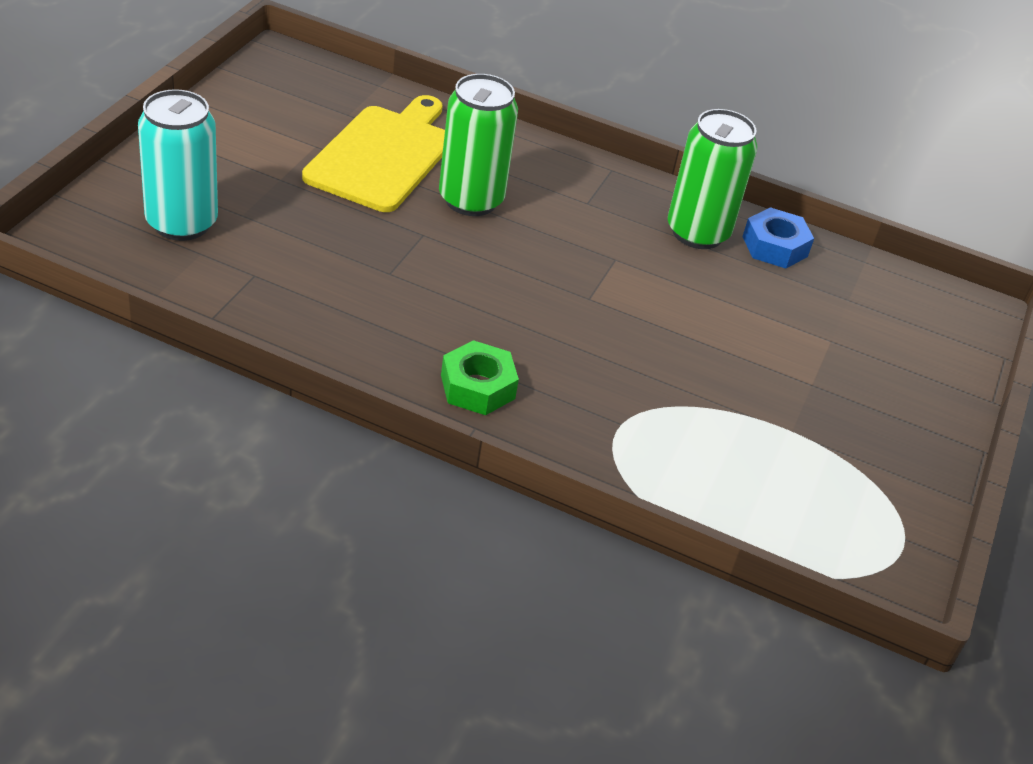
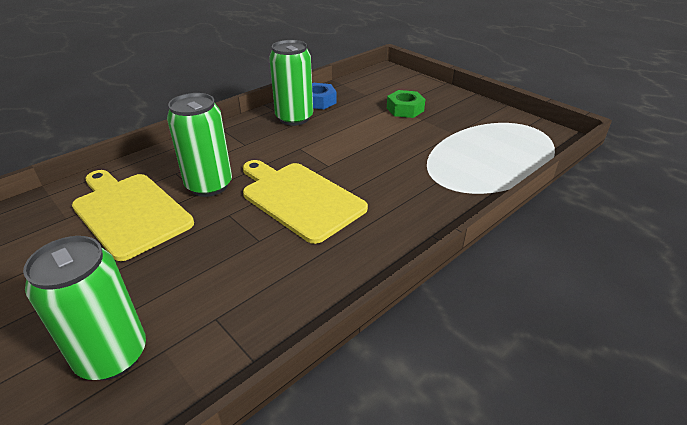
camera: 60 degrees left, 5 degrees down
turquoise can [138,89,218,241] -> green can [23,236,146,380]
green nut [441,340,519,415] -> green nut moved to [387,90,425,118]
none -> yellow cutting board [243,160,368,244]

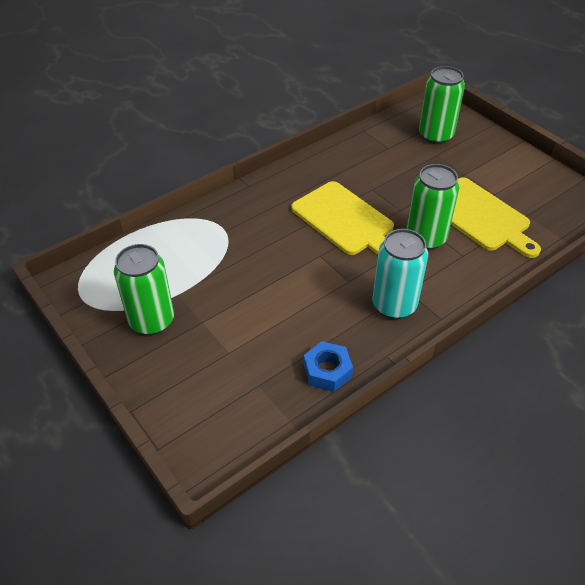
camera: 175 degrees left, 10 degrees up
green can [269,40,313,126] -> green can moved to [114,244,174,335]
green nut [387,90,425,118] -> none
none -> turquoise can [372,229,428,319]

